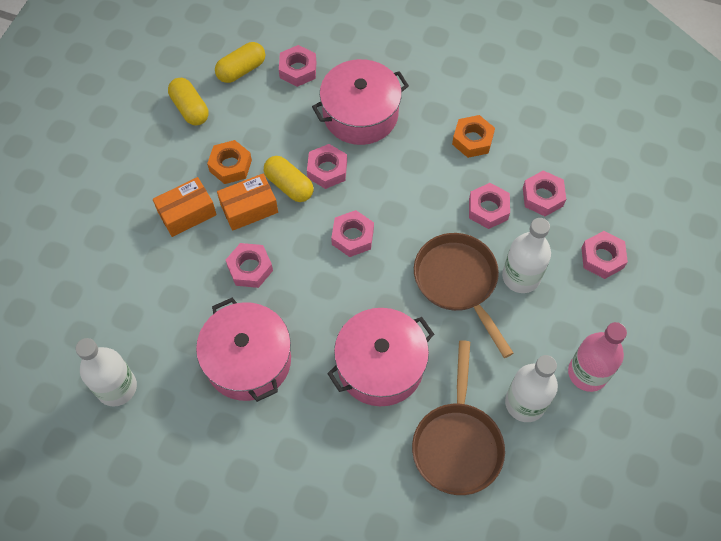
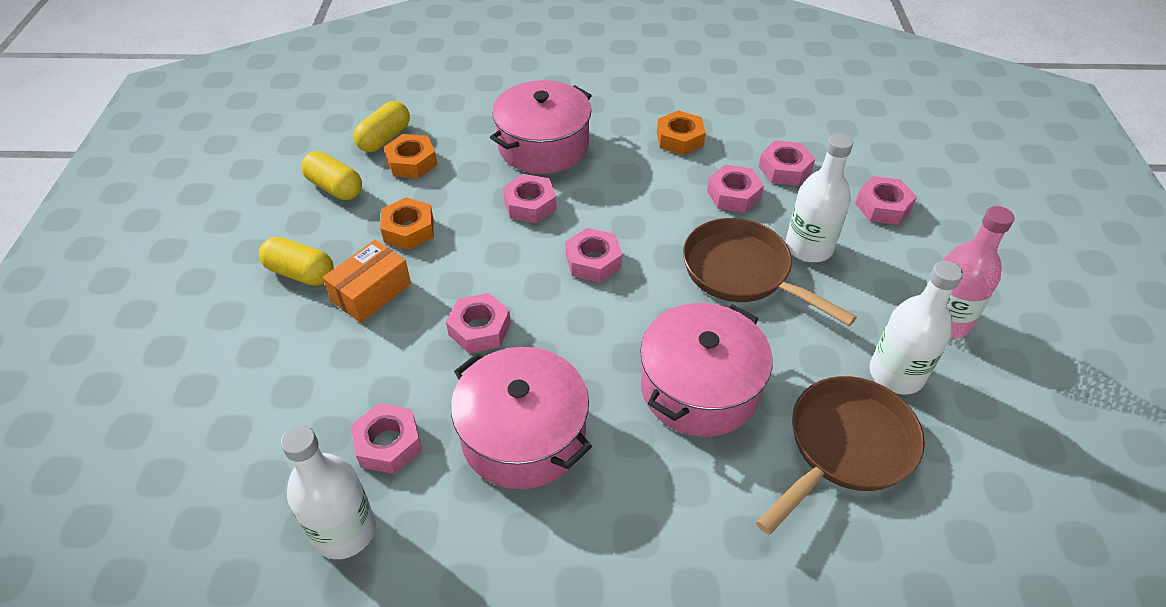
camera: 20 degrees left, 15 degrees down
orange box [217,174,278,231] -> none
yellow capsule [264,156,313,202] -> yellow capsule moved to [259,237,334,286]
pink nut [279,45,316,87] -> pink nut moved to [351,403,422,474]
brown pan [412,340,505,495] -> brown pan turned 120 degrees counterclockwise [756,376,925,535]
none -> orange nut [384,134,438,178]

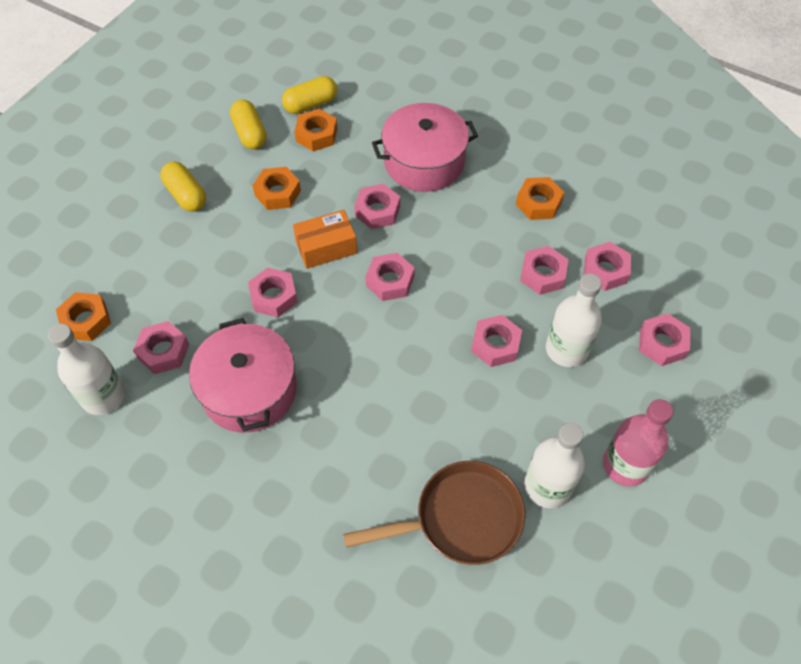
camera: 30 degrees right, 10 degrees up
orange box [322,240,411,323] -> orange box moved to [293,210,357,269]
pink pot [640,303,773,437] -> none
brown pan [683,218,857,326] -> pink nut [471,315,522,367]
none -> orange nut [56,292,111,341]

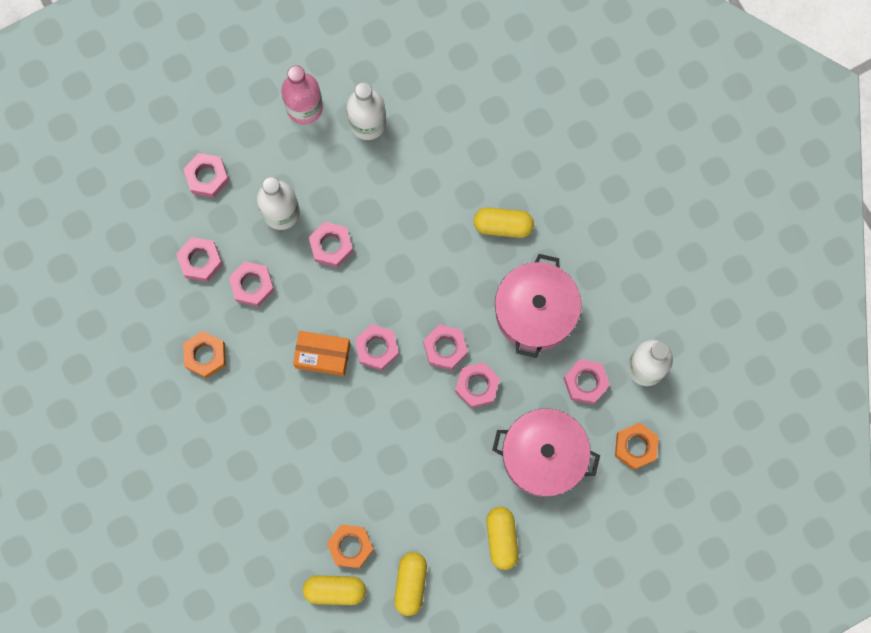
camera: 150 degrees left, 20 degrees up
orange nut [252,167,301,210] -> none
orange box [293,210,357,269] -> orange box moved to [293,331,351,376]
brown pan [343,461,525,565] -> none
pink nut [354,184,400,229] -> pink nut moved to [423,324,468,370]
pink pot [372,103,478,192] -> pink pot moved to [492,408,600,497]
none -> yellow capsule [474,207,534,238]

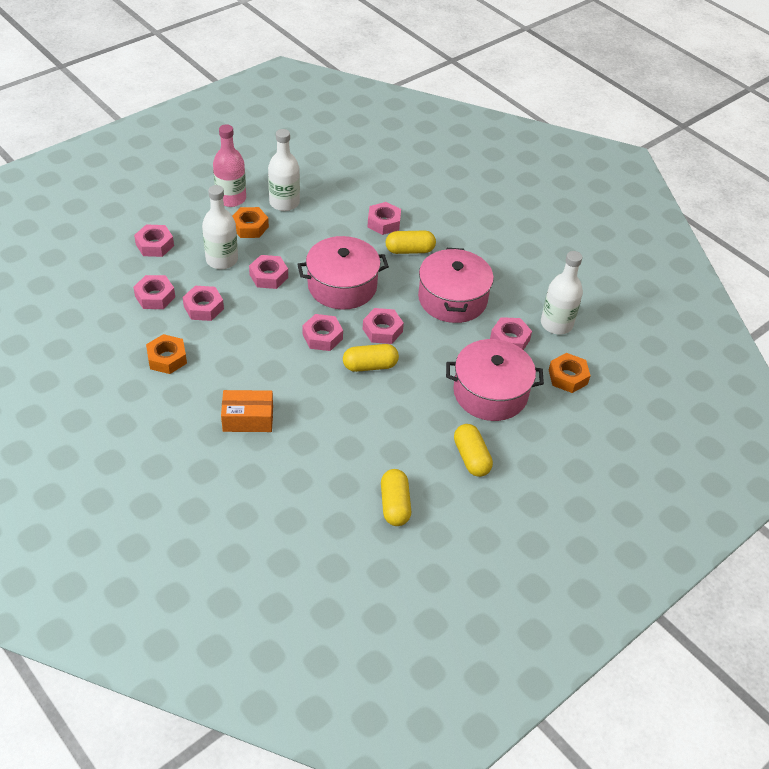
camera: 15 degrees left, 30 degrees down
orange box [293,331,351,376] -> orange box moved to [221,390,273,432]
yellow capsule [303,576,366,605] -> yellow capsule moved to [343,344,399,372]
orange nut [327,524,374,568] -> orange nut moved to [232,207,269,238]
pink nut [455,362,500,408] -> pink nut moved to [368,202,401,235]
none -> pink pot [297,236,389,310]

